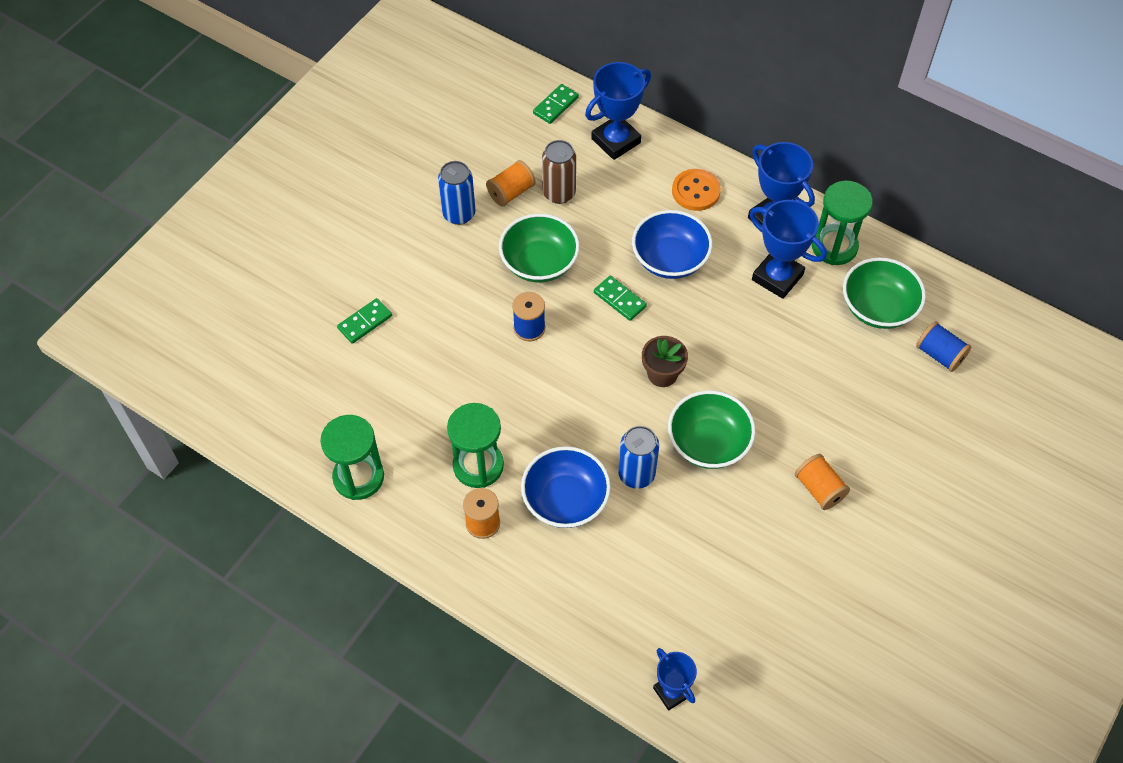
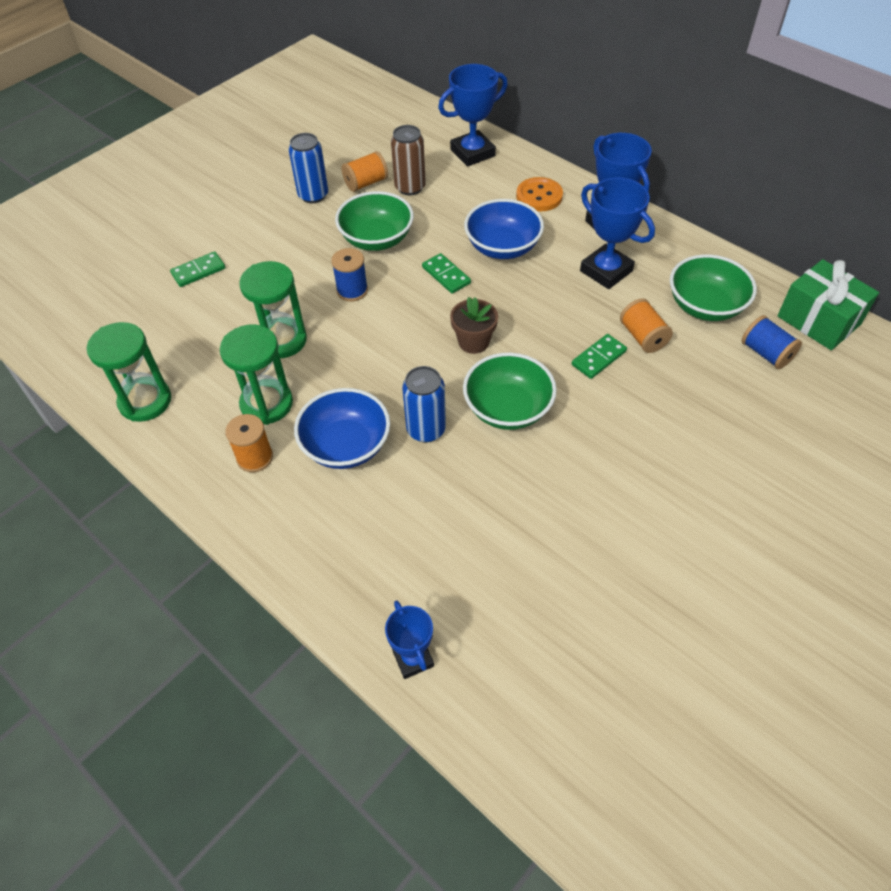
camera: 10 degrees right, 5 degrees down
green domino [533,84,579,124] -> green domino moved to [572,334,627,379]
orange spool [795,454,850,510] -> orange spool moved to [620,299,673,353]
green hourglass [812,181,873,265] -> green hourglass moved to [239,261,307,358]
none -> green gift [778,259,879,350]

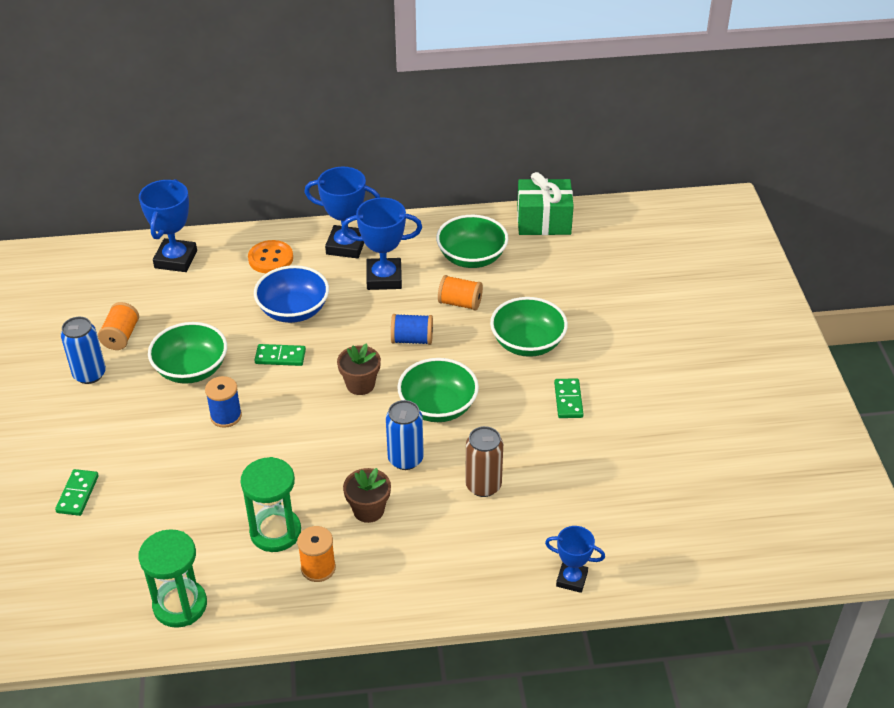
camera: 50 degrees left, 10 degrees down
green hourglass [239,261,307,358] -> none
blue bowl [294,388,390,469] -> brown flower pot [343,468,391,523]
brown can [391,125,426,195] -> brown can moved to [465,426,503,497]
green domino [572,334,627,379] -> green domino moved to [554,378,583,418]
blue spool [742,315,802,369] -> blue spool moved to [391,314,433,345]
none -> green bowl [490,297,568,357]

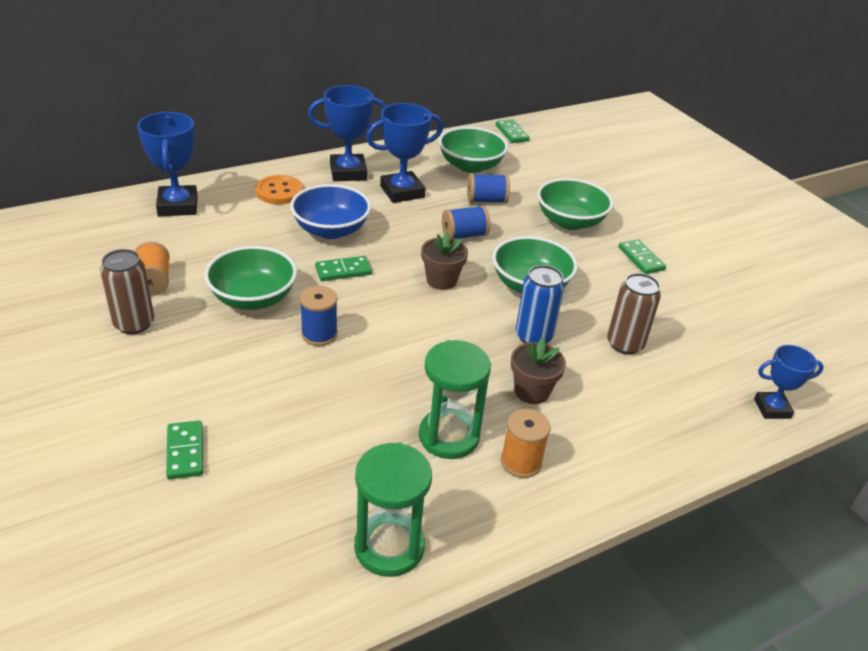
camera: 25 degrees left, 5 degrees down
blue can [61,317,106,384] -> brown can [100,249,154,334]
orange spool [438,275,483,311] -> blue spool [467,174,510,203]
green gift [517,172,574,235] -> green domino [496,119,530,143]

